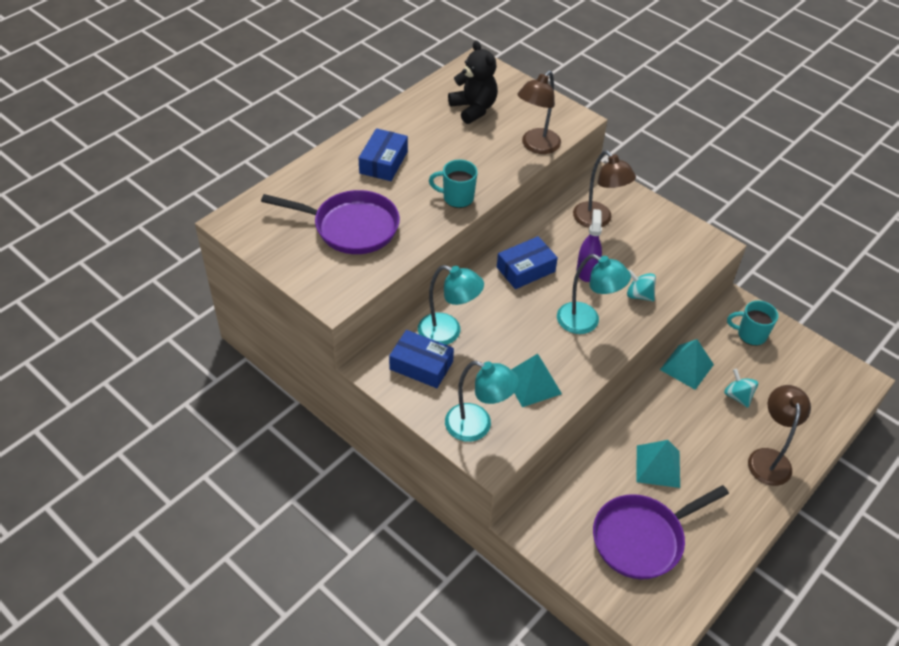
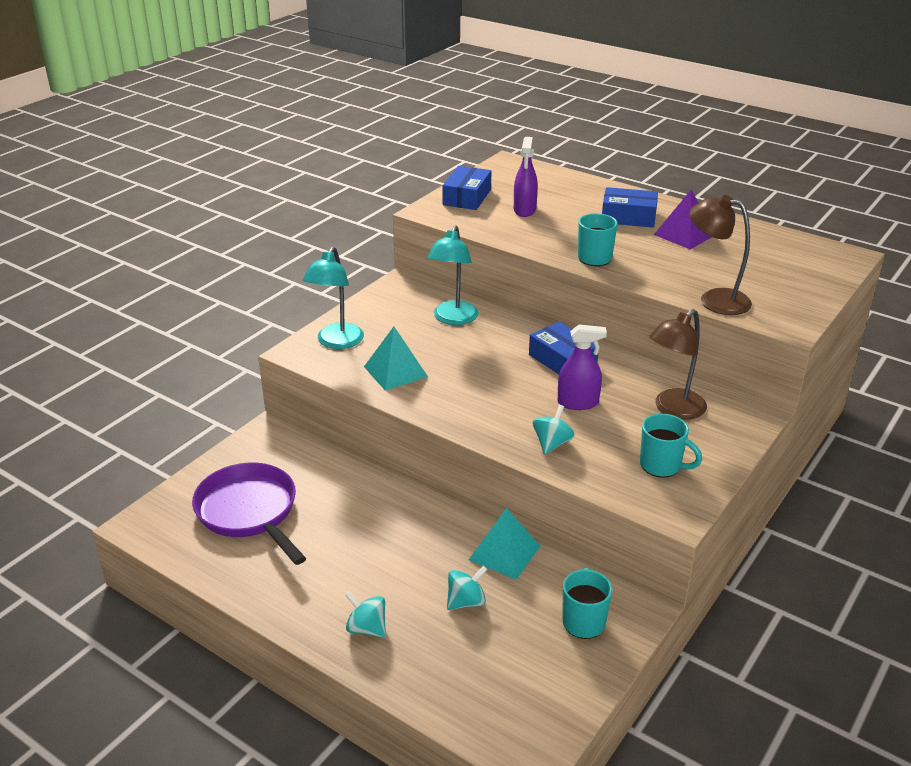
camera: 85 degrees right, 15 degrees down
purple pan [261,190,400,254] -> purple spray bottle [514,137,538,217]
blue box [389,330,454,388] -> blue box moved to [442,166,491,210]
black teddy bear [448,40,498,124] -> none
turquoise lamp [557,254,631,334] -> none
turquoise pyramid [636,440,680,488] -> none
brown lamp [748,385,811,486] -> turquoise spinning top [345,591,386,638]
none -> turquoise mug [640,414,702,478]
none -> purple pyramid [654,190,712,249]

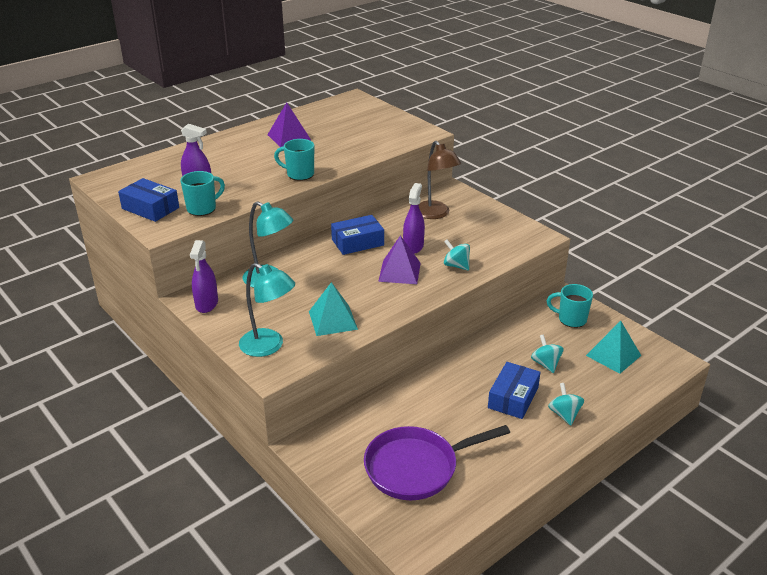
camera: 75 degrees left, 0 degrees up
turquoise spinning top [345,591,386,638] -> turquoise spinning top turned 120 degrees clockwise [548,383,584,425]
turquoise pyramid [469,508,540,580] -> turquoise pyramid moved to [586,321,641,374]
blue box [602,187,658,228] -> blue box moved to [488,362,541,419]
turquoise mug [640,414,702,478] -> turquoise mug moved to [180,171,225,216]
brown lamp [690,195,752,315] -> none
none -> purple spray bottle [190,240,218,313]
none -> purple pyramid [378,235,421,284]

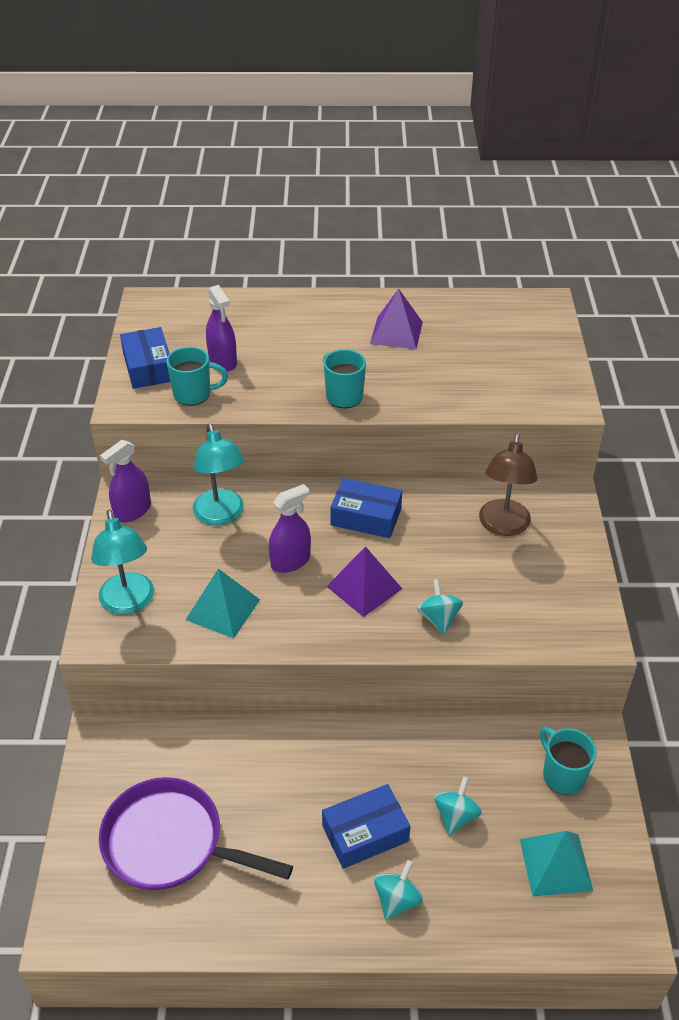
camera: 40 degrees right, 10 degrees up
purple spray bottle [403,183,425,254] -> purple spray bottle moved to [269,484,311,573]

